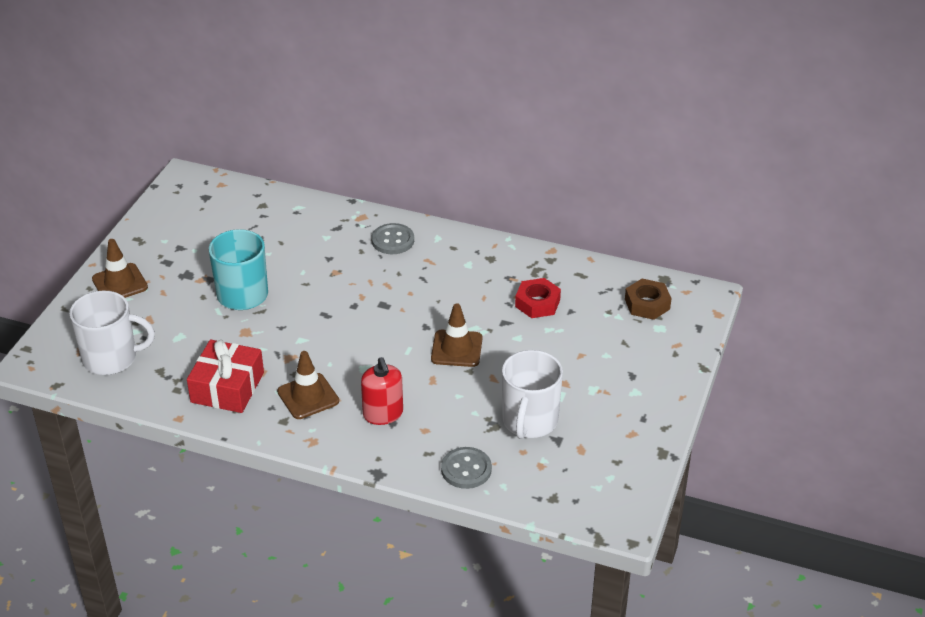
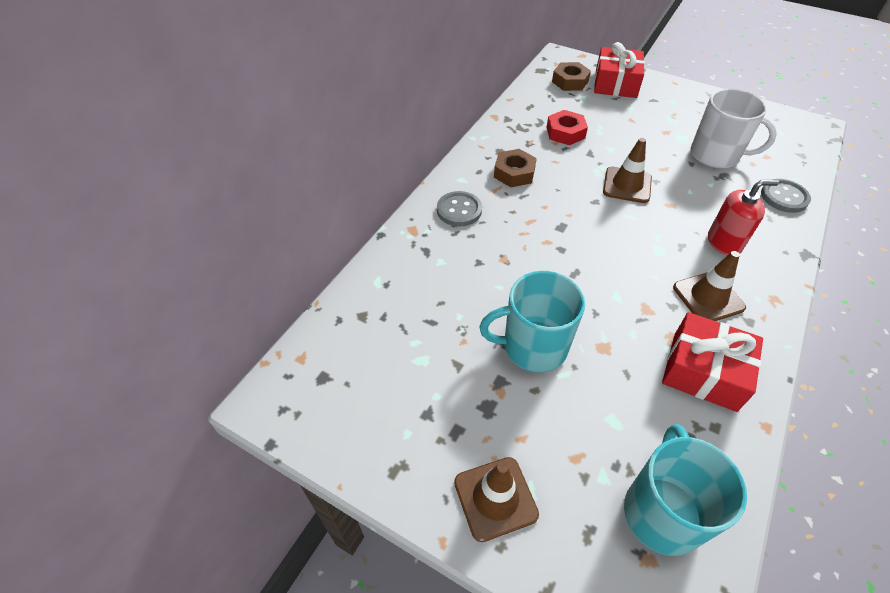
camera: 80 degrees left, 10 degrees up
white mug [69,290,155,375] -> turquoise mug [624,424,747,556]
none -> brown nut [494,149,537,187]
none -> red gift [594,42,645,98]

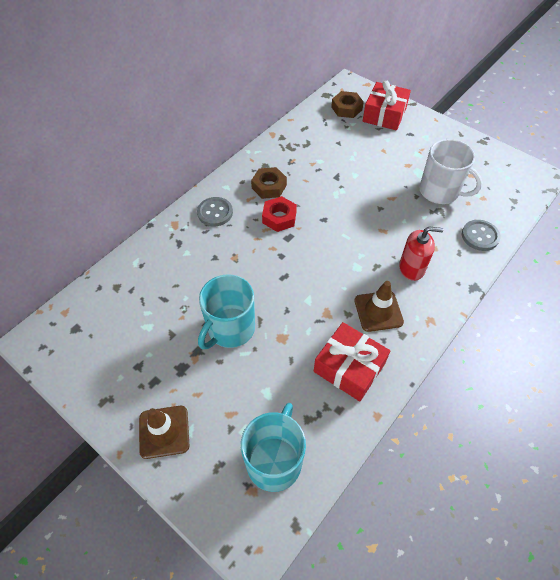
camera: 10 degrees right, 5 degrees up
turquoise mug [479,271,585,373] -> turquoise mug turned 60 degrees counterclockwise [198,274,255,349]
red nut [546,110,588,145] -> red nut moved to [262,196,297,232]
brown traffic cone [603,138,652,203] -> none

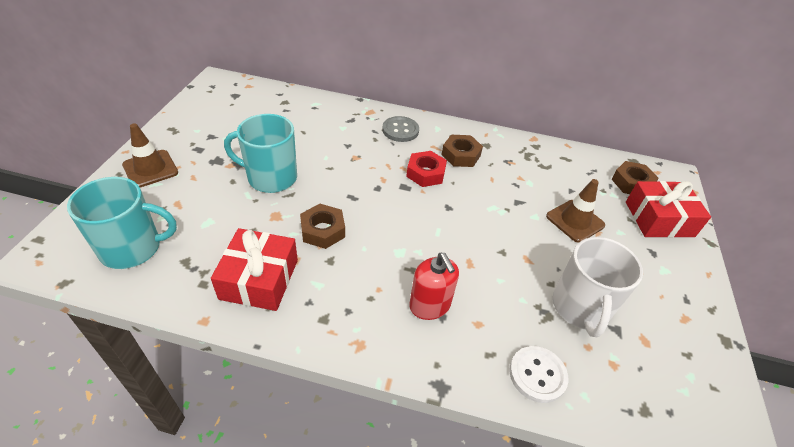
camera: 60 degrees right, 10 degrees down
brown traffic cone [354,281,404,332] -> brown traffic cone moved to [546,179,605,243]
grey button [462,220,500,251] -> white button [509,346,568,403]
none -> brown nut [300,204,345,249]

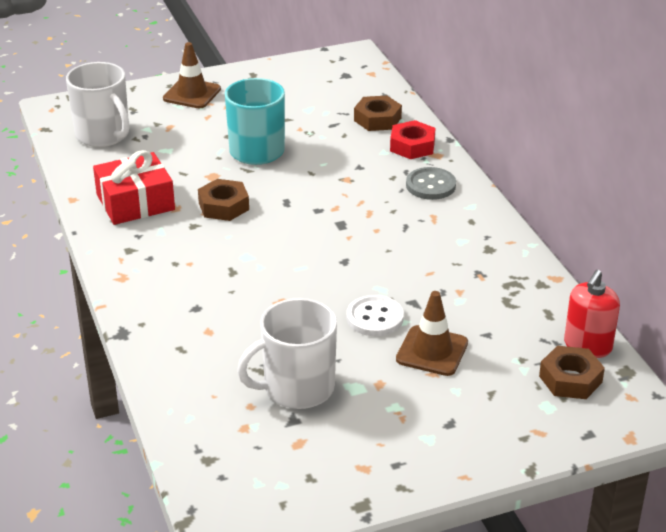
camera: 60 degrees right, 10 degrees down
turquoise mug [67,177,177,269] -> white mug [66,62,129,147]
red nut [406,151,447,187] -> red nut moved to [390,120,435,159]
red soap dispenser [409,253,459,320] -> red soap dispenser moved to [564,270,620,358]
brown nut [441,135,483,167] -> brown nut moved to [354,96,402,131]
white button [509,346,568,403] -> white button moved to [347,295,404,336]
red gift [626,181,711,238] -> none

